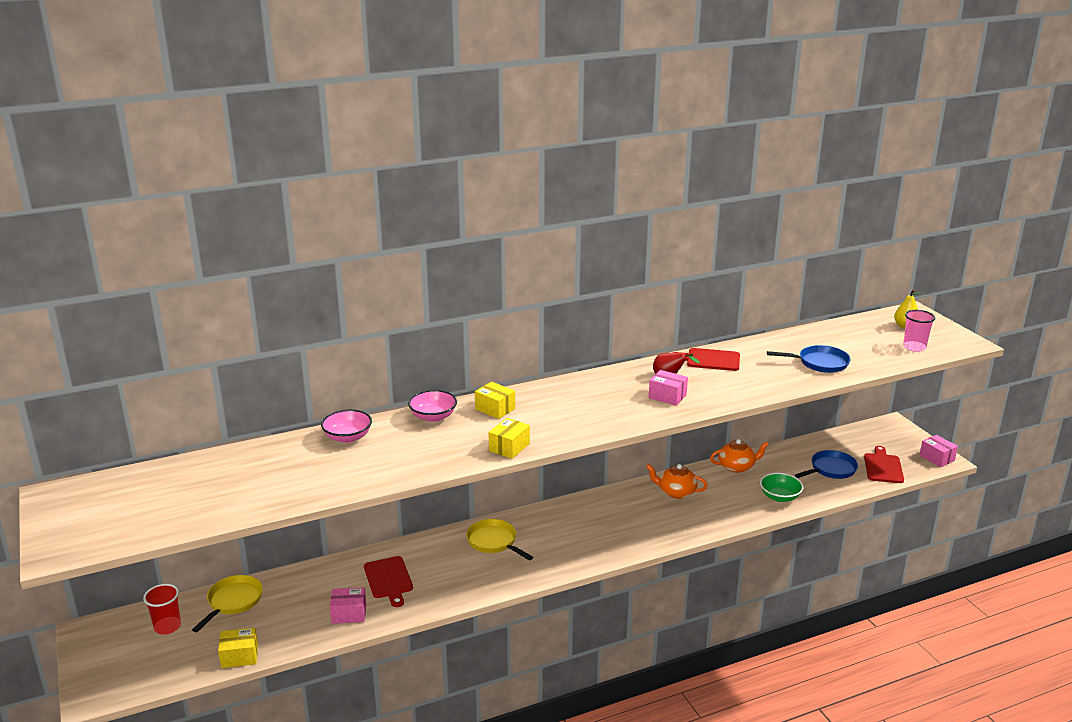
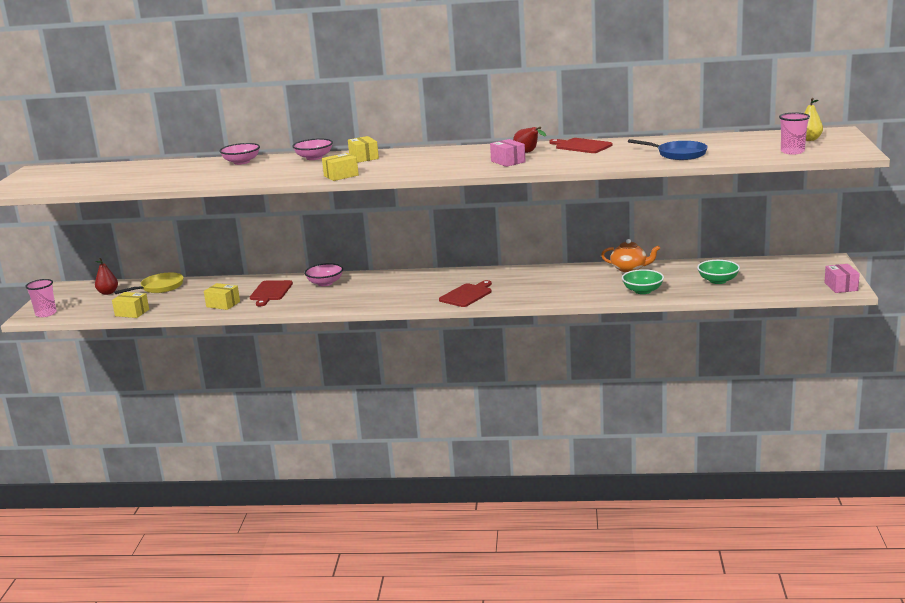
camera: 30 degrees right, 5 degrees down
red cup [143,584,181,635] -> red pear [95,258,118,295]
pink box [330,588,366,624] -> yellow box [204,283,240,310]
yellow pan [466,519,533,561] -> none
orange teapot [646,464,708,499] -> none
blue pan [795,450,858,479] -> green bowl [697,260,740,284]
red cutting board [864,446,904,483] -> red cutting board moved to [439,280,492,307]
none -> pink cup [25,279,57,317]
none -> pink bowl [304,263,343,286]

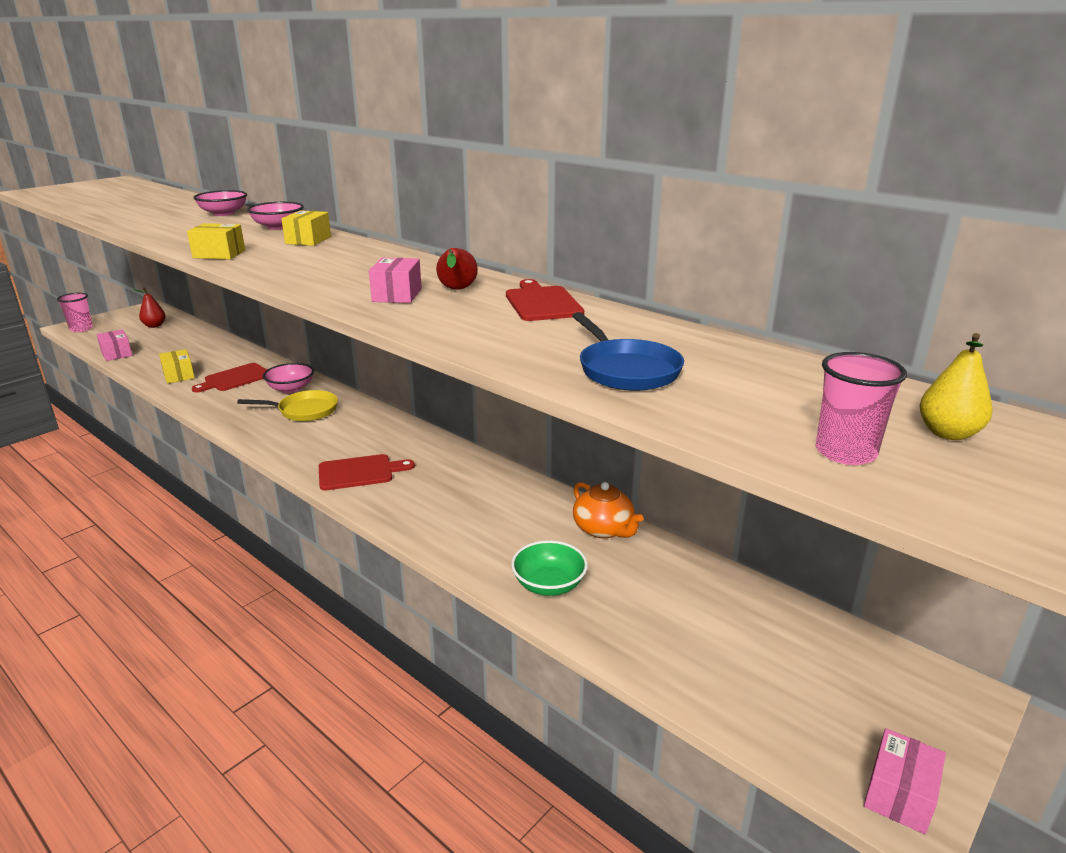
camera: 35 degrees right, 5 degrees up
yellow box [112,292,149,318] -> pink box [96,329,132,361]
yellow pan [114,273,184,294] -> yellow pan moved to [237,390,338,421]
green bowl [697,260,740,284] -> none

